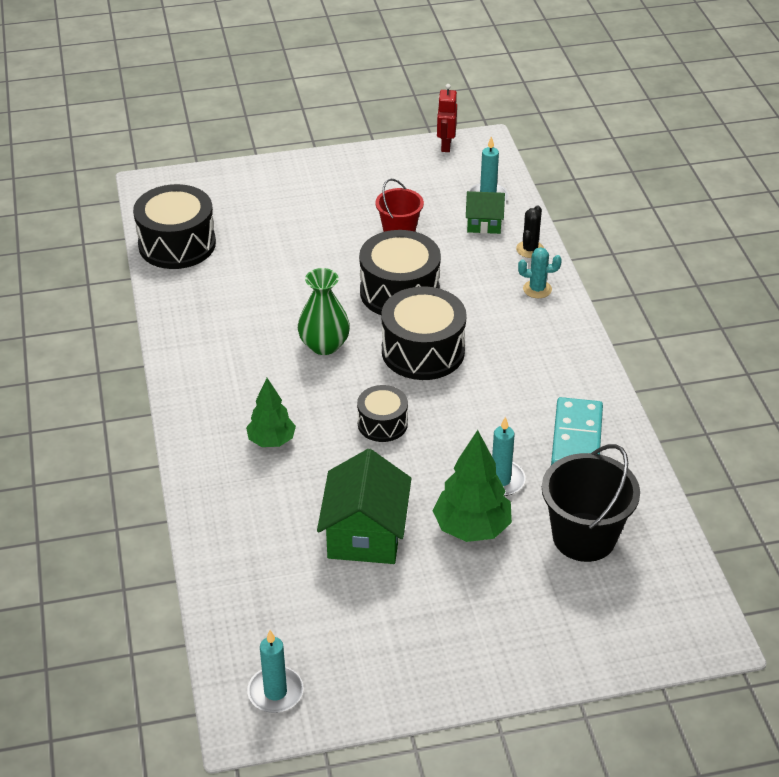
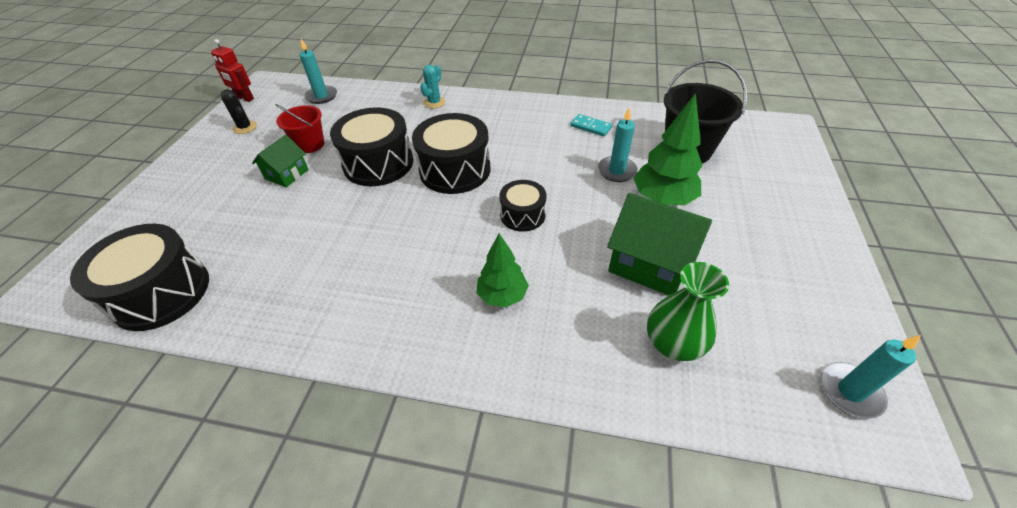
camera: 65 degrees left, 5 degrees up
green vase [298,268,350,355] -> green vase moved to [647,262,729,361]
green house [466,191,505,234] -> green house moved to [252,135,309,187]
black cactus [516,205,544,258] -> black cactus moved to [221,89,257,134]
turquoise domino [551,397,603,465] -> turquoise domino [570,114,612,137], size x0.55

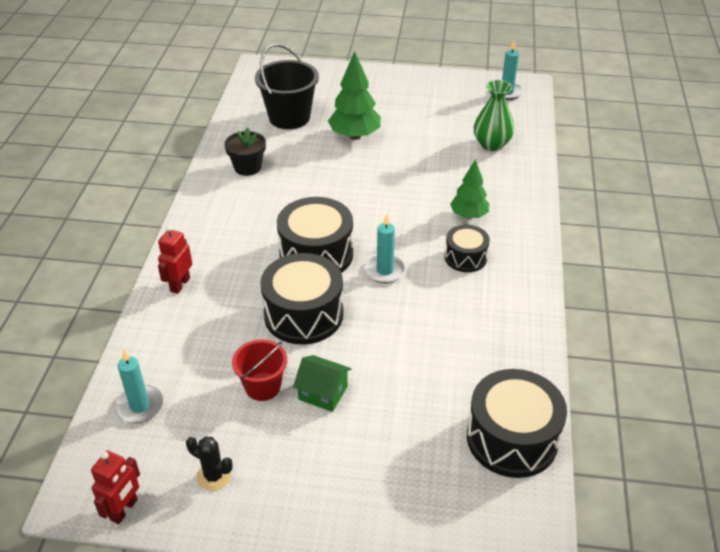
camera: 95 degrees left, 5 degrees down
black cactus [221,89,257,134] -> black cactus turned 75 degrees clockwise [186,437,233,491]
turquoise cactus [420,65,445,108] -> red robot [158,226,192,294]
black drum [499,180,546,232] -> black drum moved to [444,225,490,272]
turquoise domino [570,114,612,137] -> black flower pot [224,127,266,176]
turquoise candle [598,107,638,182] -> turquoise candle moved to [365,213,406,283]
green house [607,193,712,295] -> none

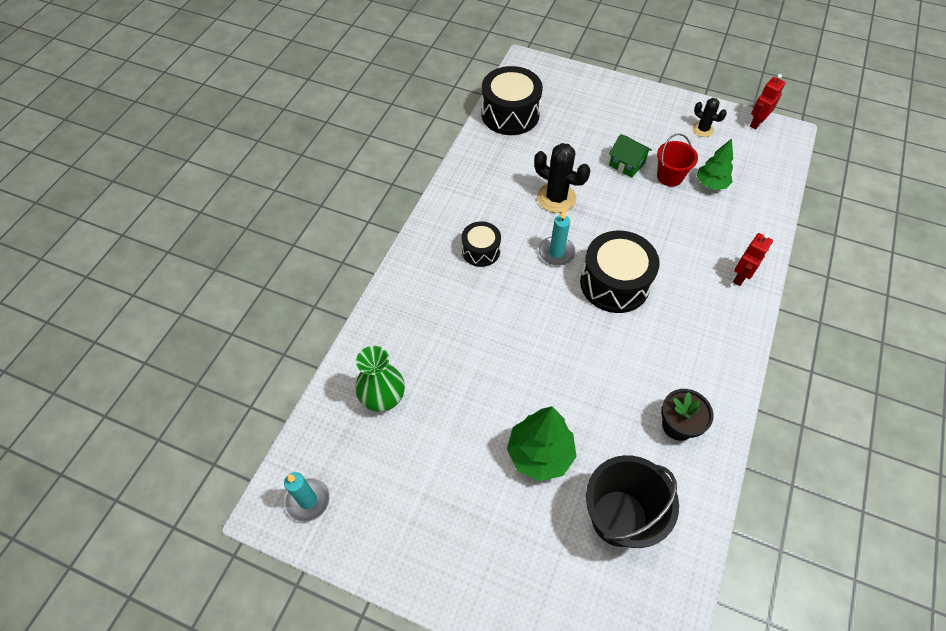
camera: 165 degrees left, 15 degrees up
turquoise candle [115,349,163,423] -> none
black drum [260,253,344,345] -> none
green tree [450,159,489,219] -> green tree moved to [697,138,733,190]
none -> black cactus [534,143,590,213]

